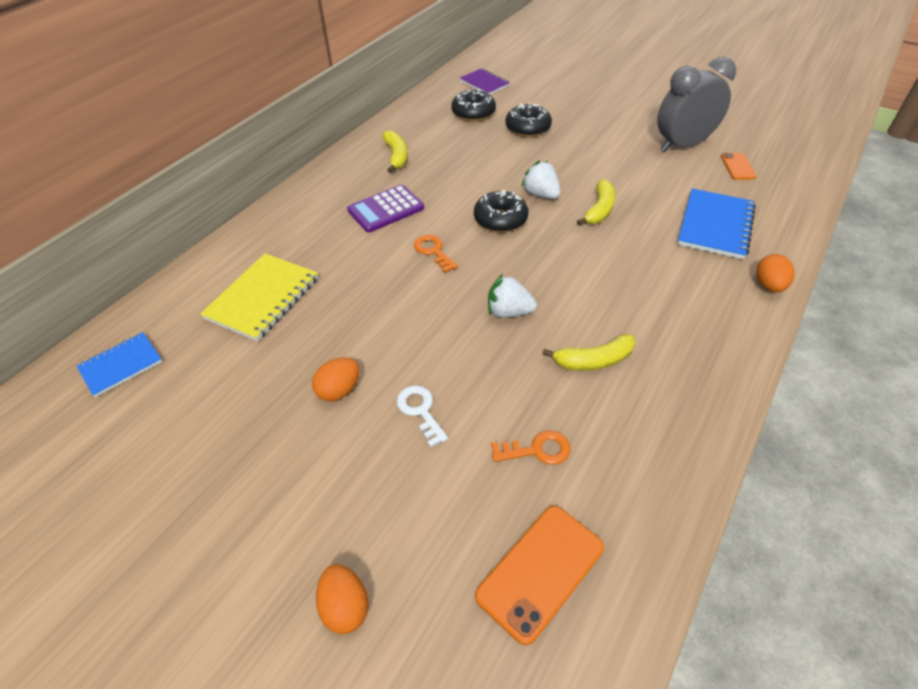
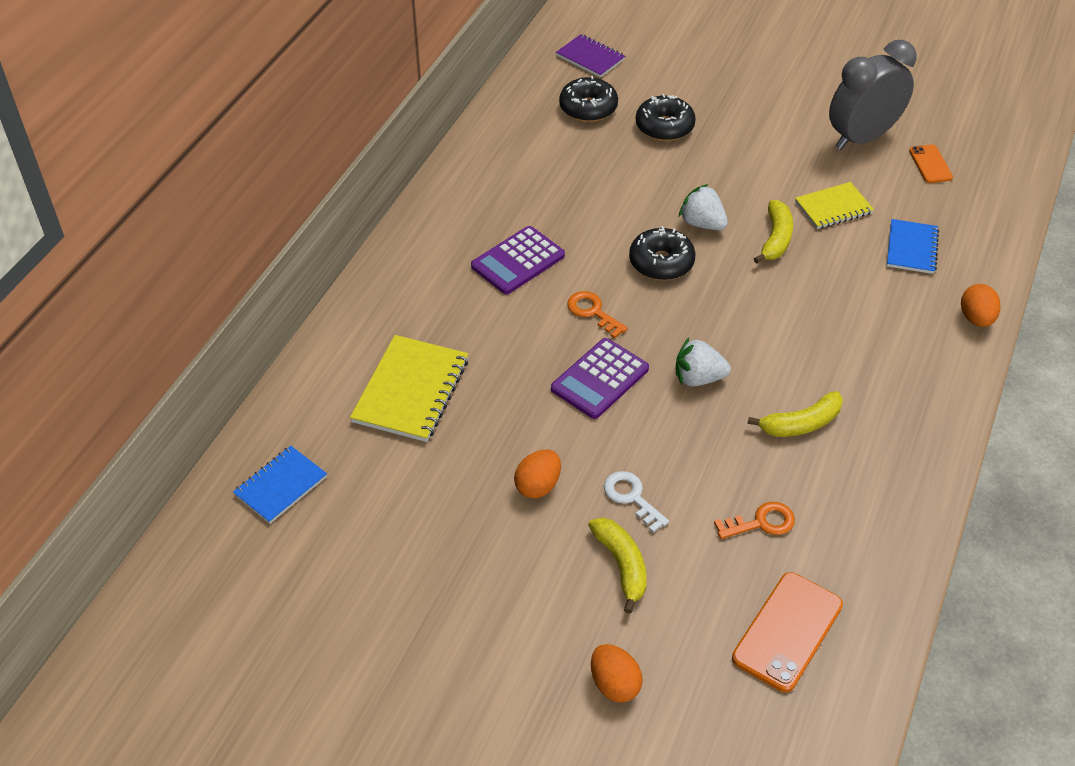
camera: 10 degrees left, 0 degrees up
yellow banana [382,131,408,173] -> yellow banana moved to [588,518,647,614]
blue notebook [678,188,756,259] -> blue notebook [887,219,939,274], size x0.63
none -> purple calculator [551,338,649,419]
none -> yellow notebook [795,182,874,229]

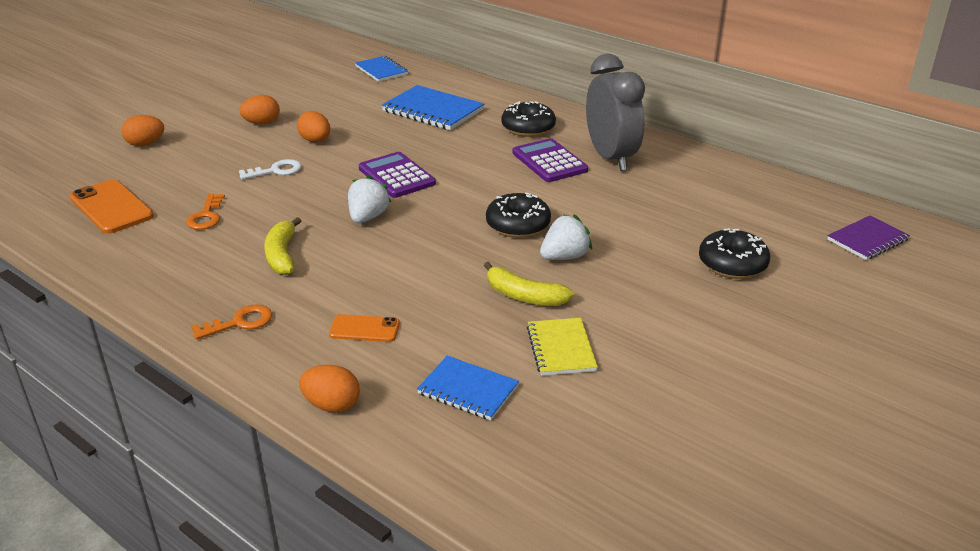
camera: 105 degrees right, 15 degrees down
yellow notebook [350,335,468,442] -> blue notebook [382,85,484,130]
black donut [559,76,618,122] -> black donut moved to [501,101,556,137]
orange key [567,291,628,339] -> orange key moved to [191,304,272,340]
yellow banana [588,518,647,614] -> none
grey clock [829,40,916,150] -> grey clock moved to [586,54,645,171]
orange phone [909,145,953,183] -> orange phone moved to [329,314,400,342]
none -> orange egg [240,95,280,125]

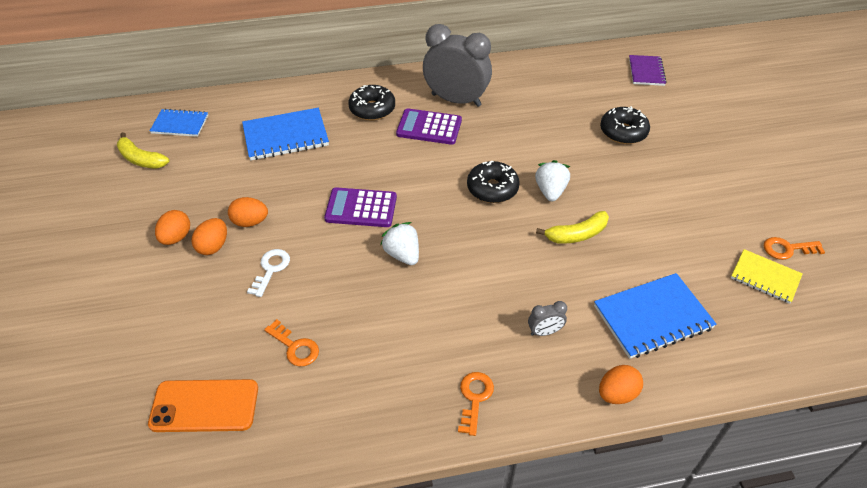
camera: 50 degrees left, 15 degrees up
orange egg [121,115,164,146] -> orange egg moved to [191,218,227,255]
yellow banana [264,217,301,275] -> yellow banana moved to [117,132,169,169]
orange phone [329,314,400,342] -> grey clock [528,301,567,336]
blue notebook [417,356,519,420] -> blue notebook [594,273,717,359], size x1.58
yellow notebook [527,318,598,376] -> yellow notebook moved to [731,249,803,304]
none -> orange key [764,237,825,260]

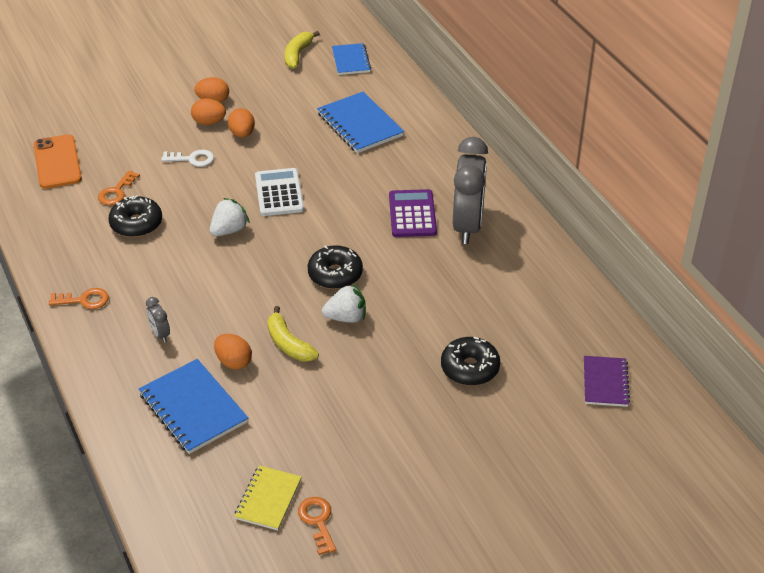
camera: 75 degrees right, 5 degrees down
purple calculator [324,187,397,227] -> white calculator [255,168,304,216]
black donut [348,85,395,121] -> black donut moved to [108,195,162,237]
orange egg [599,365,643,404] -> orange egg moved to [214,334,252,370]
purple notebook [629,55,667,86] -> purple notebook turned 75 degrees counterclockwise [584,356,630,407]

